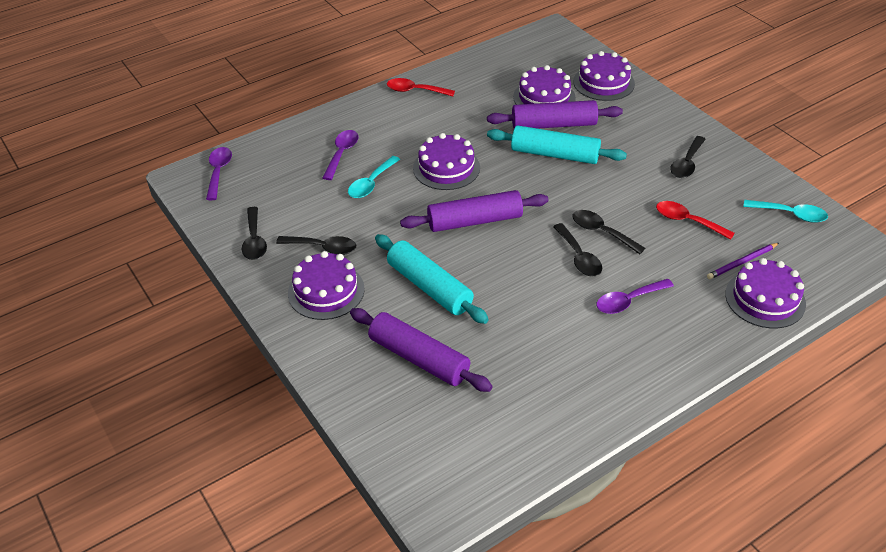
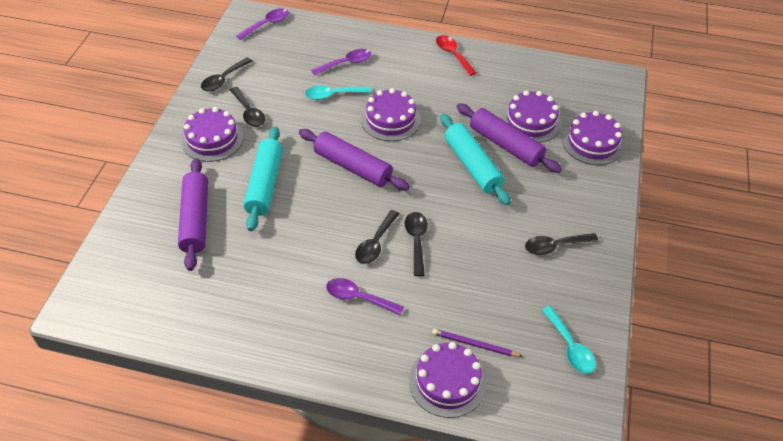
camera: 45 degrees right, 5 degrees up
red spoon [656,201,735,240] -> none

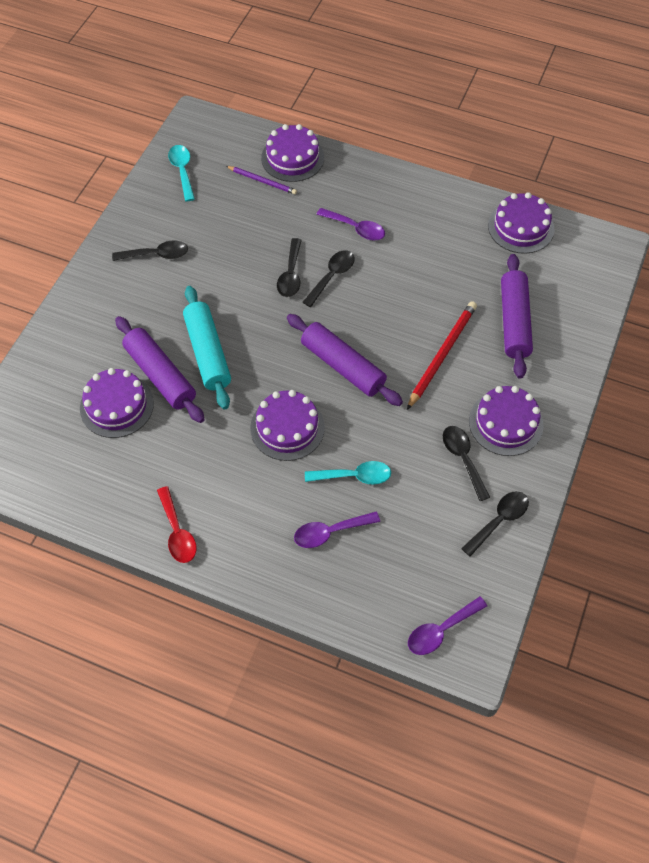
camera: 170 degrees left, 10 degrees up
turquoise rolling pin [243,127,283,231] -> red pencil [407,301,477,410]
purple cake [562,111,624,165] -> purple cake moved to [488,192,554,254]

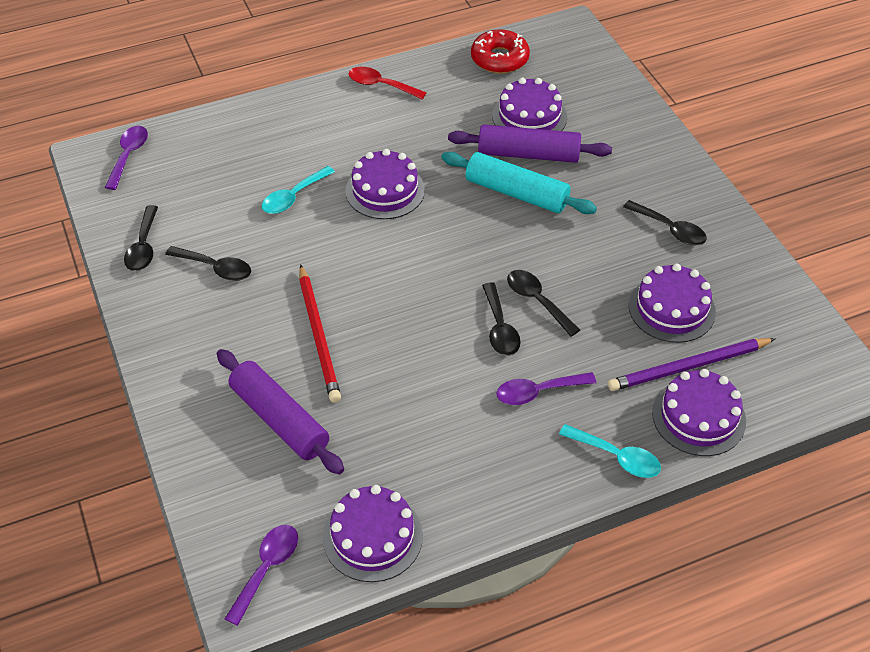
camera: 135 degrees right, 10 degrees down
black spoon [112,241,188,261] -> black spoon turned 90 degrees counterclockwise [623,200,707,245]
turquoise spoon [168,145,195,201] -> turquoise spoon moved to [559,424,661,478]
purple pencil [226,166,297,194] -> purple pencil [608,338,776,391], size x1.65
purple rolling pin [287,314,403,406] -> none
purple spoon [294,512,380,548] -> purple spoon moved to [225,525,298,626]
purple cake [469,386,543,456] -> purple cake moved to [629,264,716,343]
none -> red donut [471,29,530,74]

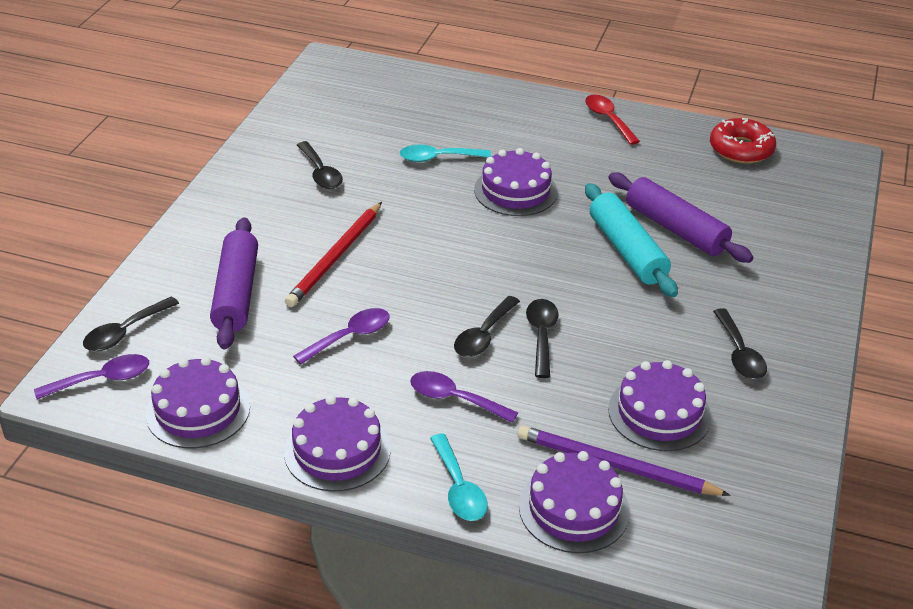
camera: 40 degrees right, 10 degrees down
purple spoon [105,126,148,190] -> purple spoon moved to [293,308,390,364]
black spoon [124,205,158,271] -> black spoon moved to [83,297,179,351]
purple cake [492,78,567,131] -> purple cake moved to [284,395,391,492]

